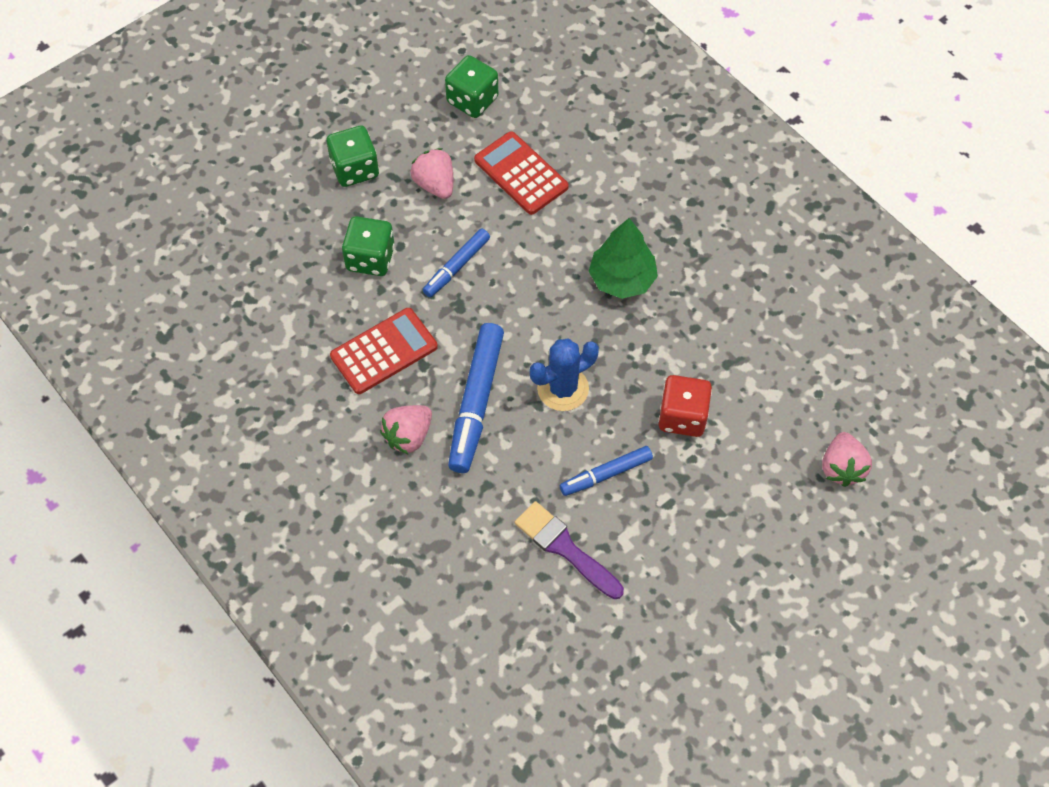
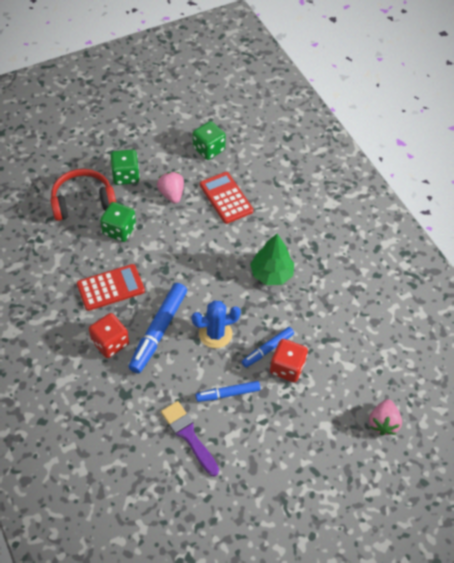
camera: 10 degrees right, 5 degrees down
pink strawberry [380,405,432,455] -> red dice [89,313,129,358]
blue marker [423,228,490,297] -> blue marker moved to [242,327,294,367]
none -> red headphones [50,169,116,221]

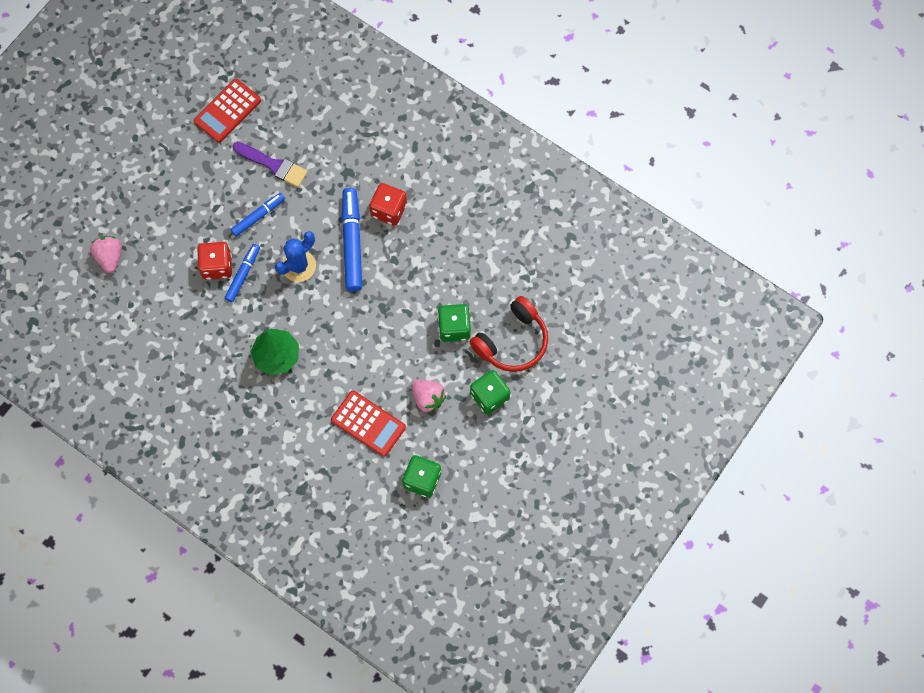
camera: 155 degrees right, 15 degrees up
red calculator [77,264,145,311] -> red calculator moved to [194,79,261,143]

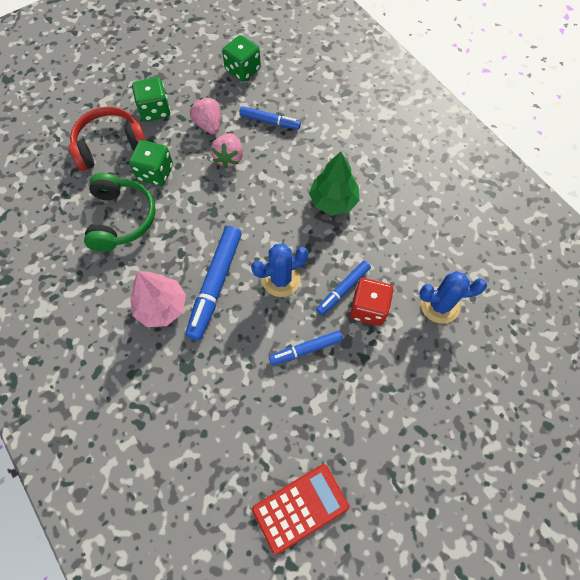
camera: 160 degrees left, 5 degrees down
pink strawberry [90,236,122,273] -> pink strawberry moved to [210,133,243,168]
purple brush [233,142,308,187] -> none
red calculator [331,391,406,457] -> blue marker [239,106,301,130]
red dice [369,183,407,226] -> pink tree [130,271,186,327]
none -> green headphones [84,173,156,252]
none -> blue cactus [419,271,487,324]

